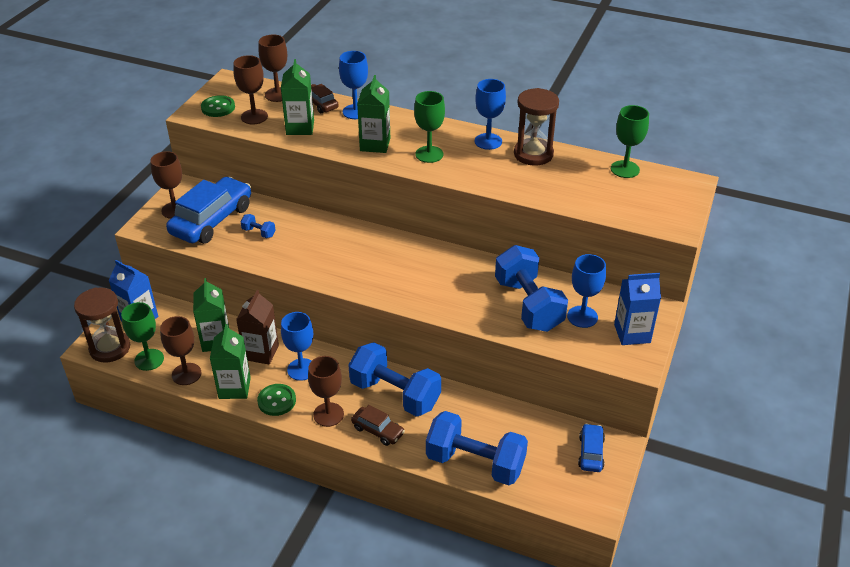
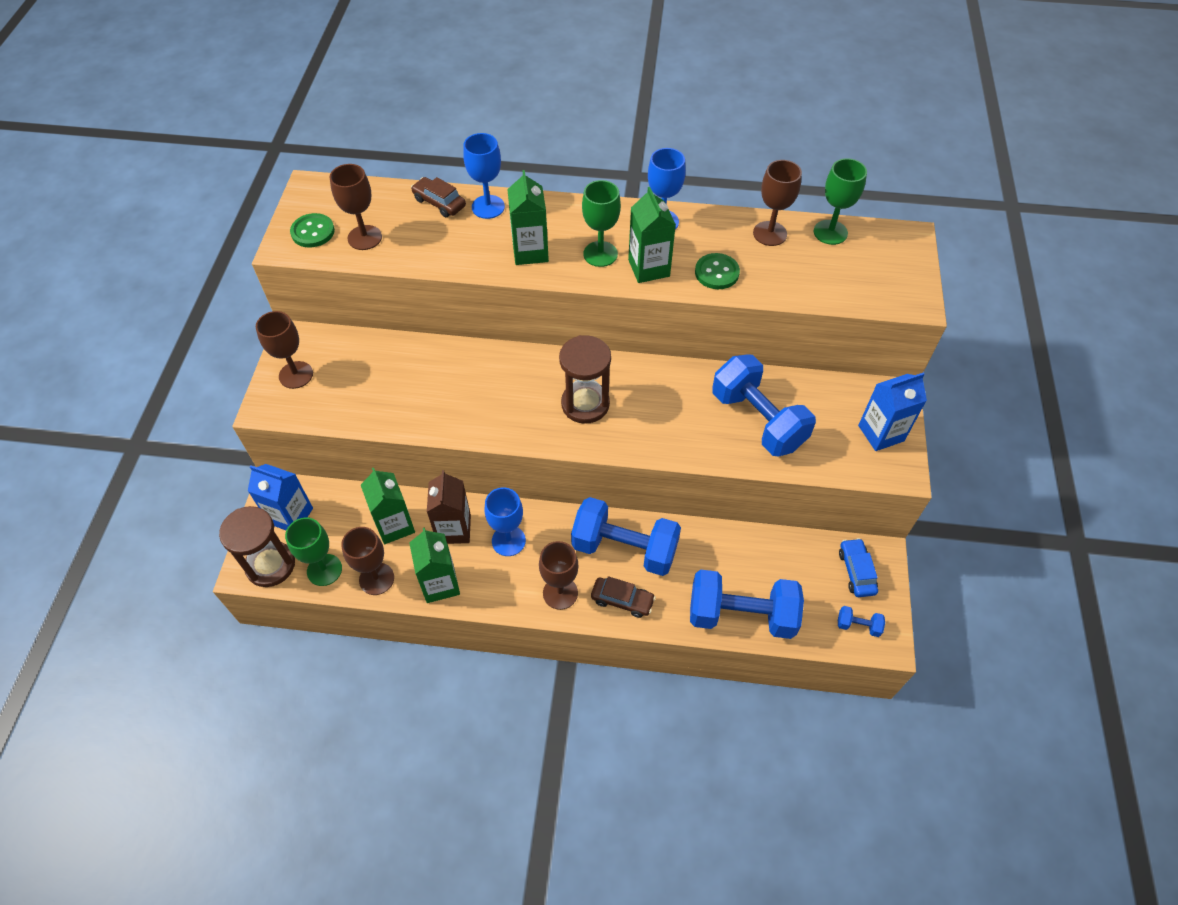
camera: 15 degrees left, 15 degrees up
blue car [166,176,251,244] -> none
blue dumbbell [241,214,275,238] -> blue dumbbell moved to [838,606,885,637]
green button [257,384,296,416] -> green button moved to [695,253,740,289]
brown goblet [258,34,287,102] -> brown goblet moved to [753,160,802,246]
green carton [281,59,314,135] -> green carton moved to [628,187,676,283]
brown hourglass [514,88,559,166] -> brown hourglass moved to [559,335,611,424]
blue goblet [567,254,606,328] -> none

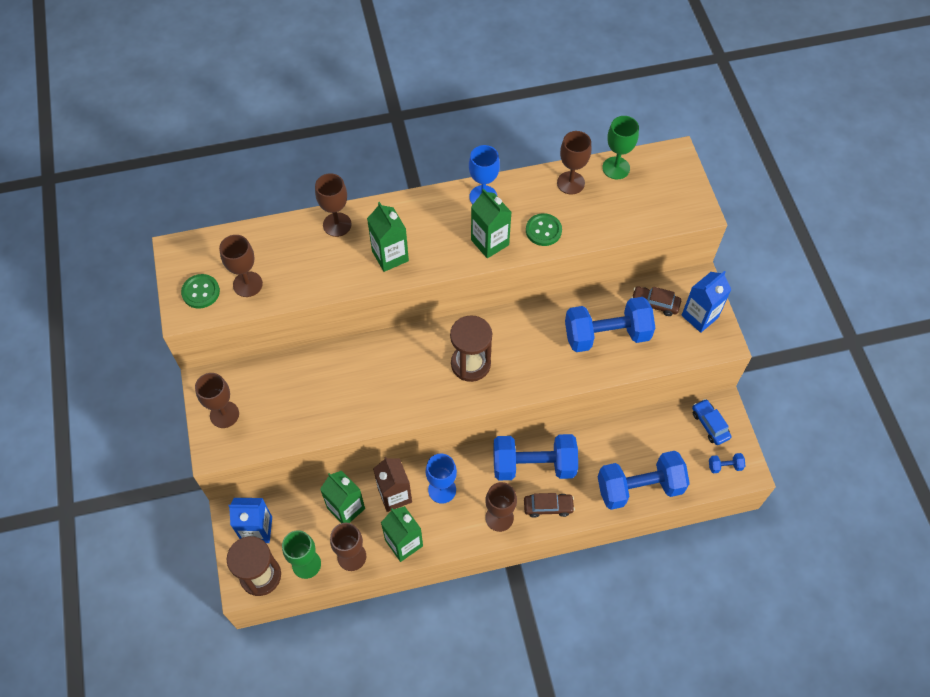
camera: 20 degrees left, 5 degrees up
brown car [411,177,466,217] -> brown car moved to [631,286,681,316]
blue goblet [463,133,505,219] -> brown goblet [315,173,352,237]
green goblet [582,180,621,267] -> none
blue dumbbell [712,355,816,456] -> blue dumbbell turned 45 degrees counterclockwise [565,297,655,352]

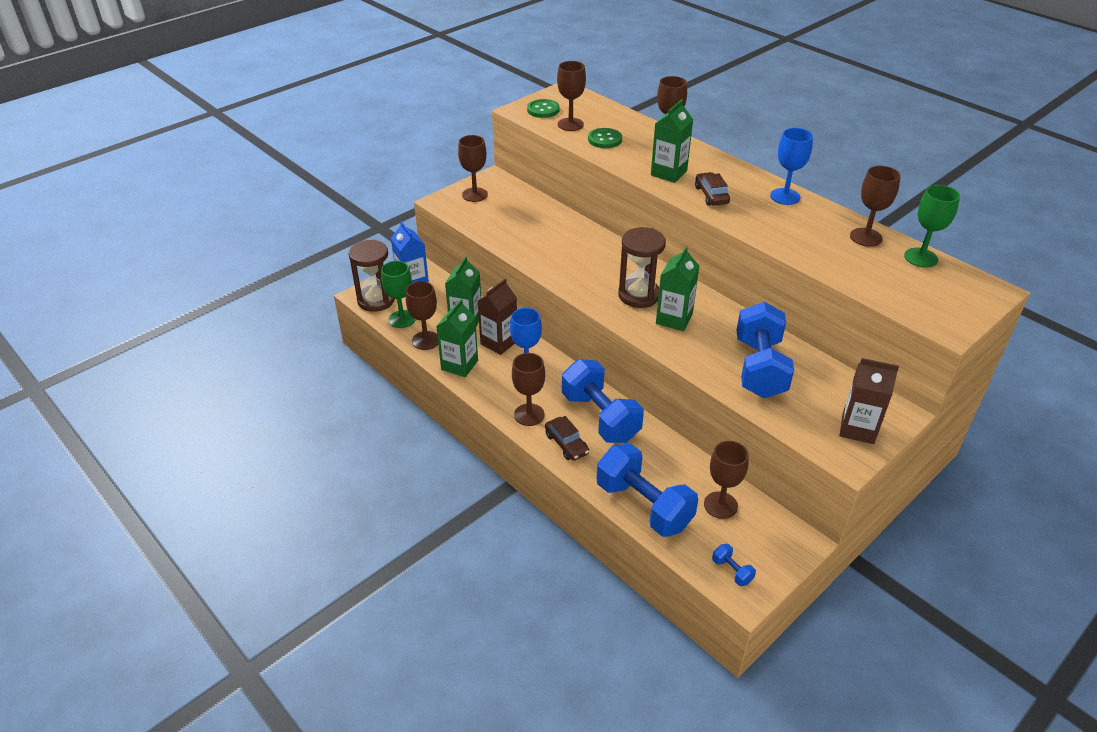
camera: 60 degrees right, 20 degrees down
green carton [471,189,512,258] -> green carton moved to [656,246,699,331]
green button [526,213,562,246] -> green button moved to [588,128,622,148]
blue dumbbell [565,297,655,352] -> blue dumbbell turned 45 degrees clockwise [737,302,794,398]
brown car [631,286,681,316] -> brown car moved to [695,172,730,206]
blue carton [681,271,732,333] -> brown carton [840,358,899,444]
blue car [692,399,731,445] -> none
none -> brown goblet [704,441,749,519]

